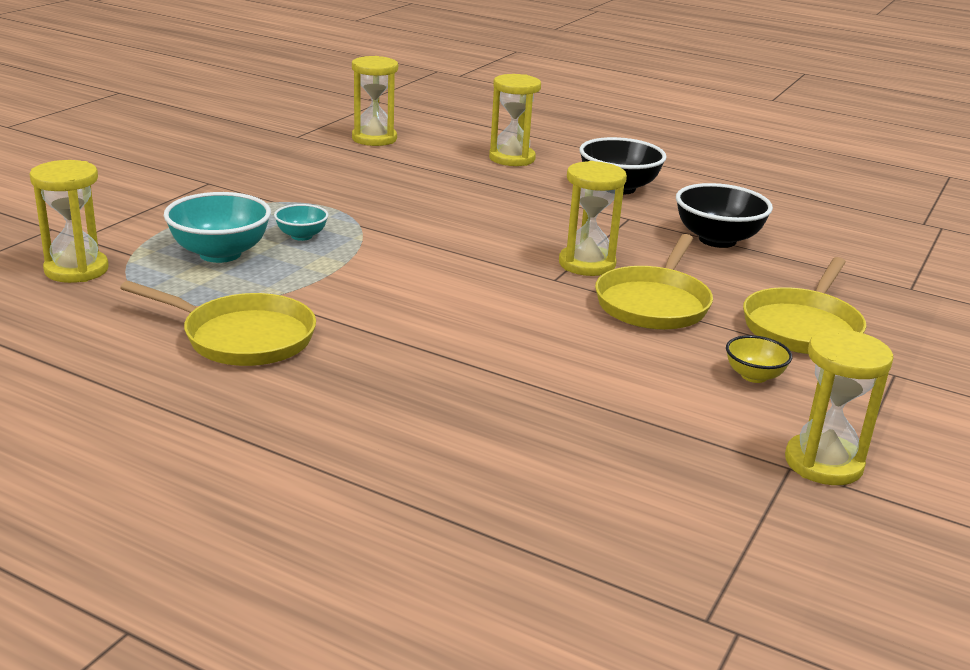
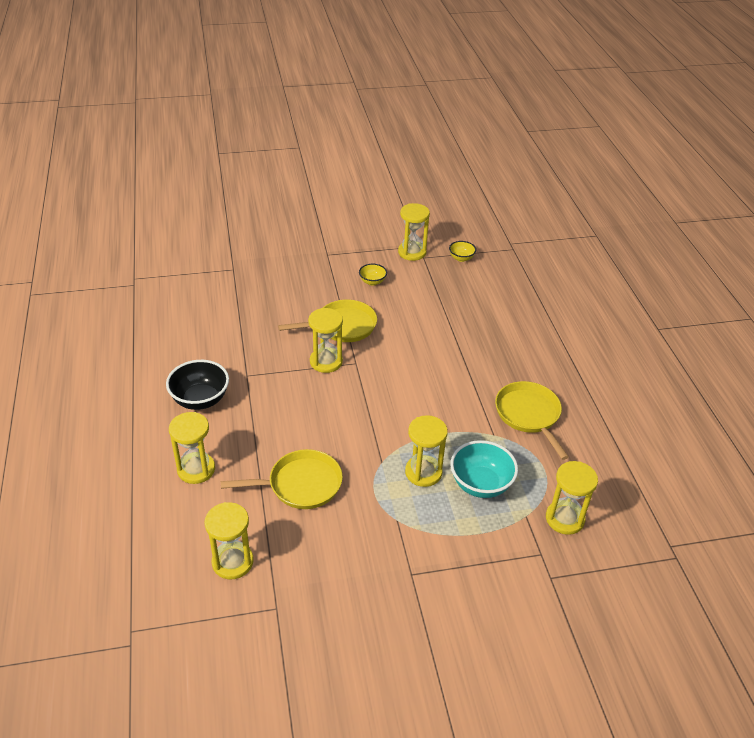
camera: 130 degrees left, 15 degrees up
turquoise bowl [274,204,328,241] -> yellow hourglass [405,415,448,487]
black bowl [676,183,773,248] -> none
yellow pan [743,257,866,354] -> yellow pan moved to [221,449,343,509]
none -> yellow bowl [449,241,476,262]

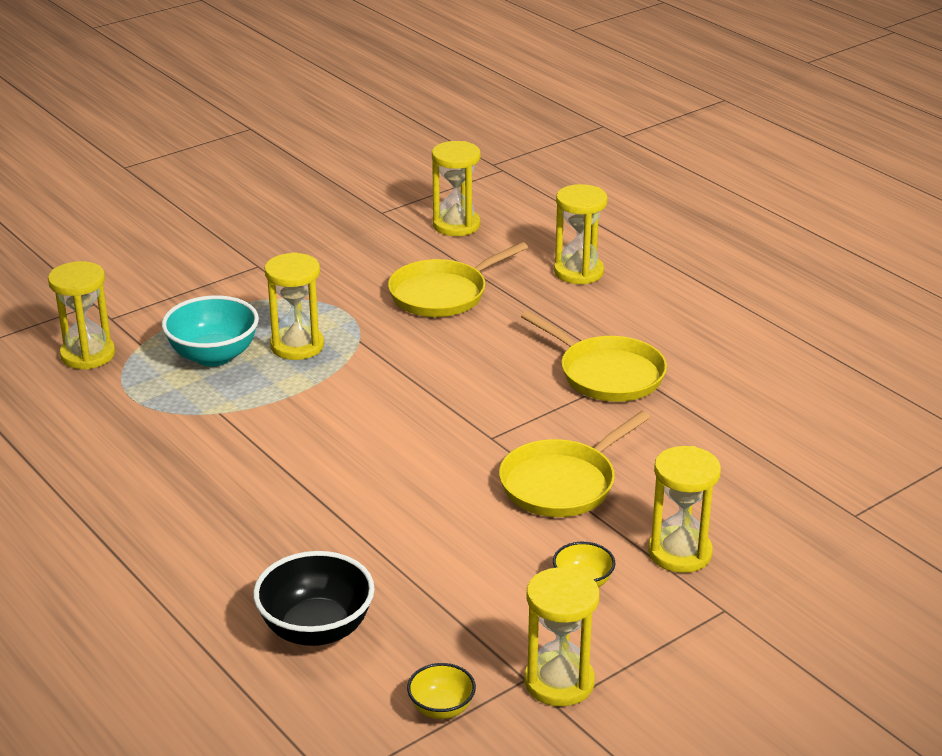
camera: 155 degrees right, 10 degrees down
black bowl [166,360,229,410] -> black bowl moved to [253,551,375,646]
yellow hourglass [308,308,343,373] -> yellow hourglass moved to [648,446,721,573]
yellow pan [495,381,569,460] -> yellow pan moved to [521,311,667,402]

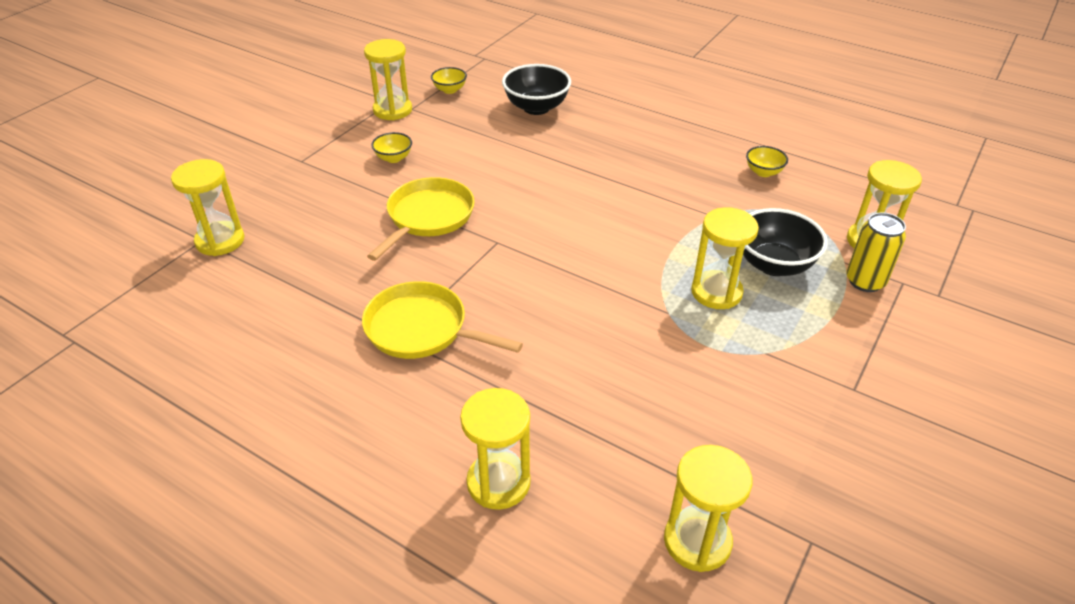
camera: 160 degrees right, 10 degrees up
turquoise bowl [162,295,259,367] -> black bowl [743,208,828,276]
yellow pan [388,242,528,317] -> none
yellow hourglass [648,446,721,573] -> yellow hourglass moved to [171,159,244,256]
none -> yellow bowl [746,146,788,177]
none -> yellow can [846,212,906,292]

